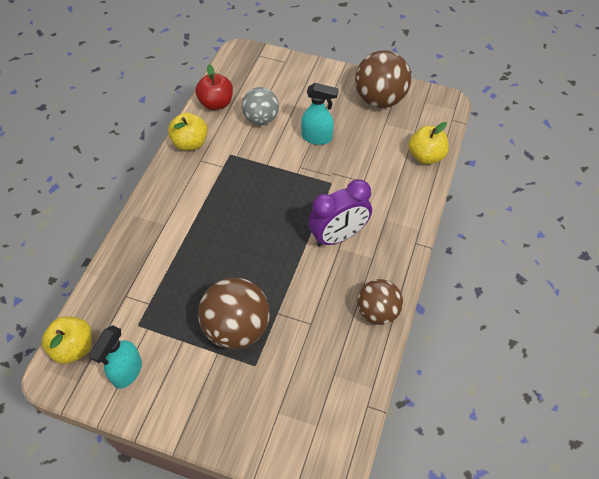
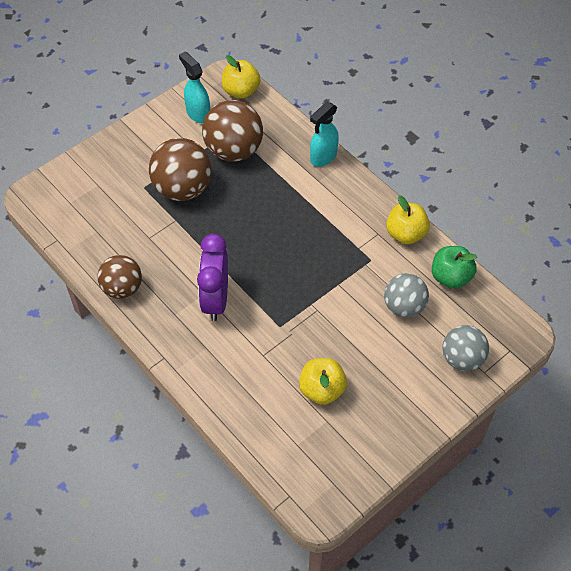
camera: 120 degrees right, 0 degrees up
red apple [195,64,233,110] -> green apple [432,246,477,289]
turquoise spray bottle [301,83,339,145] -> turquoise spray bottle moved to [310,102,339,167]
brown ball [355,50,411,108] -> brown ball moved to [202,100,263,162]
yellow apple [408,122,449,164] -> yellow apple moved to [299,358,347,405]
none -> grey ball [442,325,489,371]

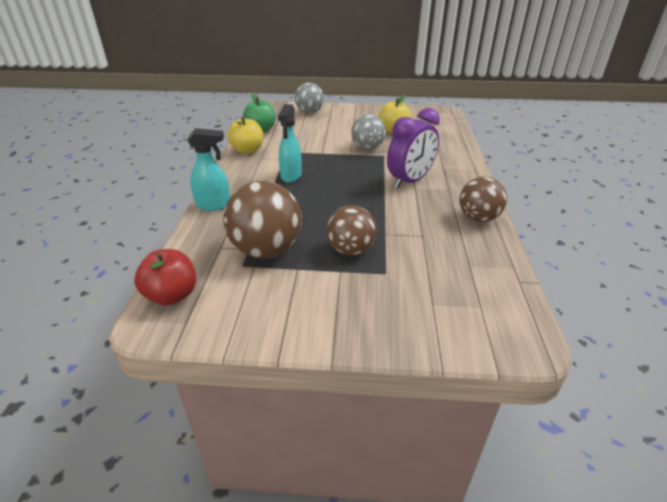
camera: 135 degrees left, 20 degrees down
brown ball [149,138,212,201] -> brown ball [327,205,377,255], size x0.66
turquoise spray bottle [179,52,210,123] -> turquoise spray bottle moved to [278,104,302,183]
yellow apple [222,55,261,99] -> red apple [134,249,196,306]
grey ball [384,273,429,318] -> grey ball moved to [351,114,386,150]

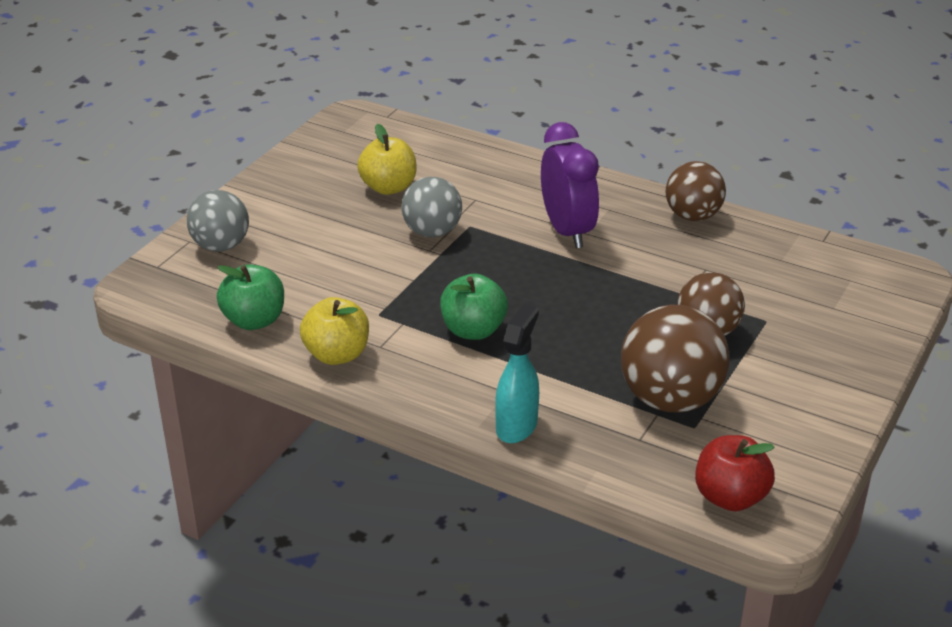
camera: 65 degrees left, 0 degrees up
turquoise spray bottle [278,104,302,183] -> green apple [440,274,508,340]

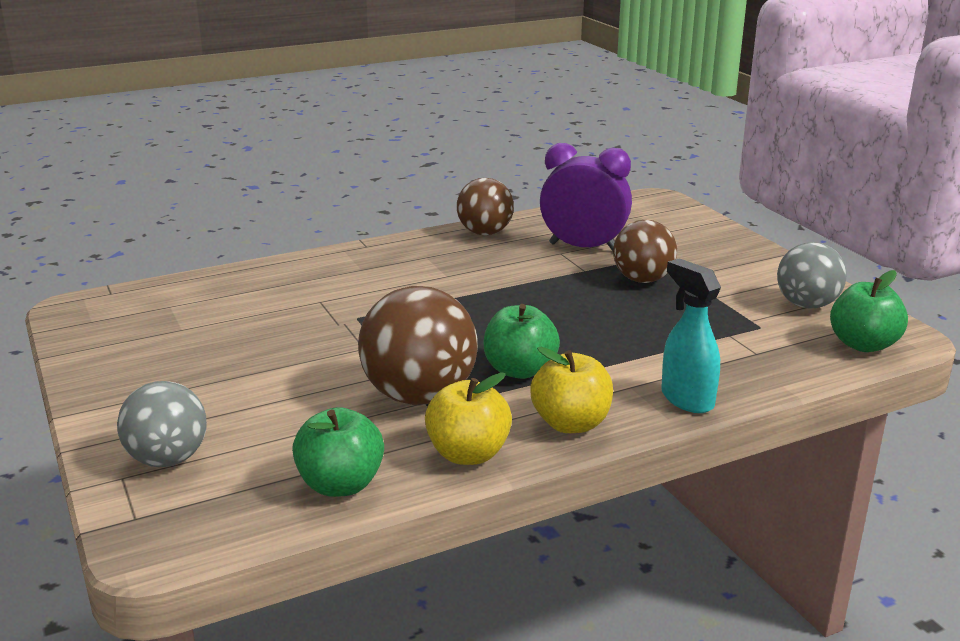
camera: 55 degrees left, 10 degrees down
yellow apple [357,124,417,195] -> yellow apple moved to [530,347,613,433]
grey ball [401,177,462,237] -> grey ball moved to [777,242,847,309]
purple clock [541,122,599,248] -> purple clock moved to [540,143,632,251]
brown ball [621,305,730,413] -> brown ball moved to [358,286,478,405]
red apple [695,435,775,511] -> green apple [830,270,908,352]

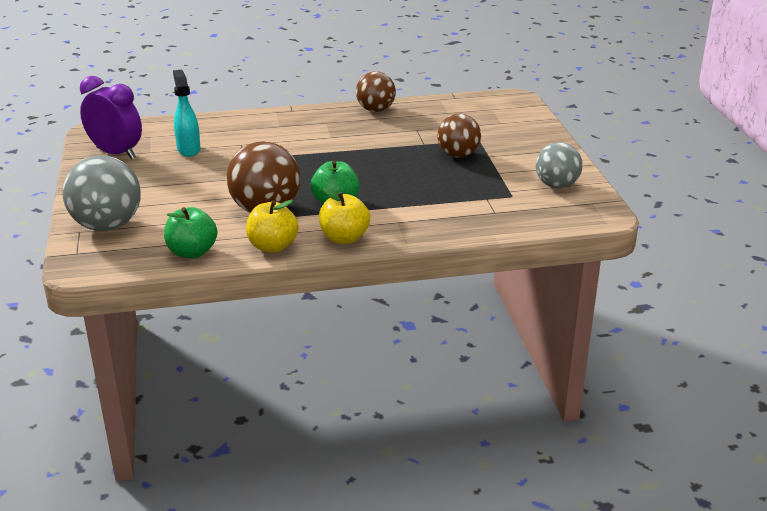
camera: 15 degrees right, 5 degrees up
grey ball [117,381,206,467] -> grey ball [62,155,141,231], size x1.52
purple clock [540,143,632,251] -> purple clock moved to [80,76,142,159]
turquoise spray bottle [661,258,721,413] -> turquoise spray bottle moved to [173,70,201,157]
green apple [830,270,908,352] -> none

